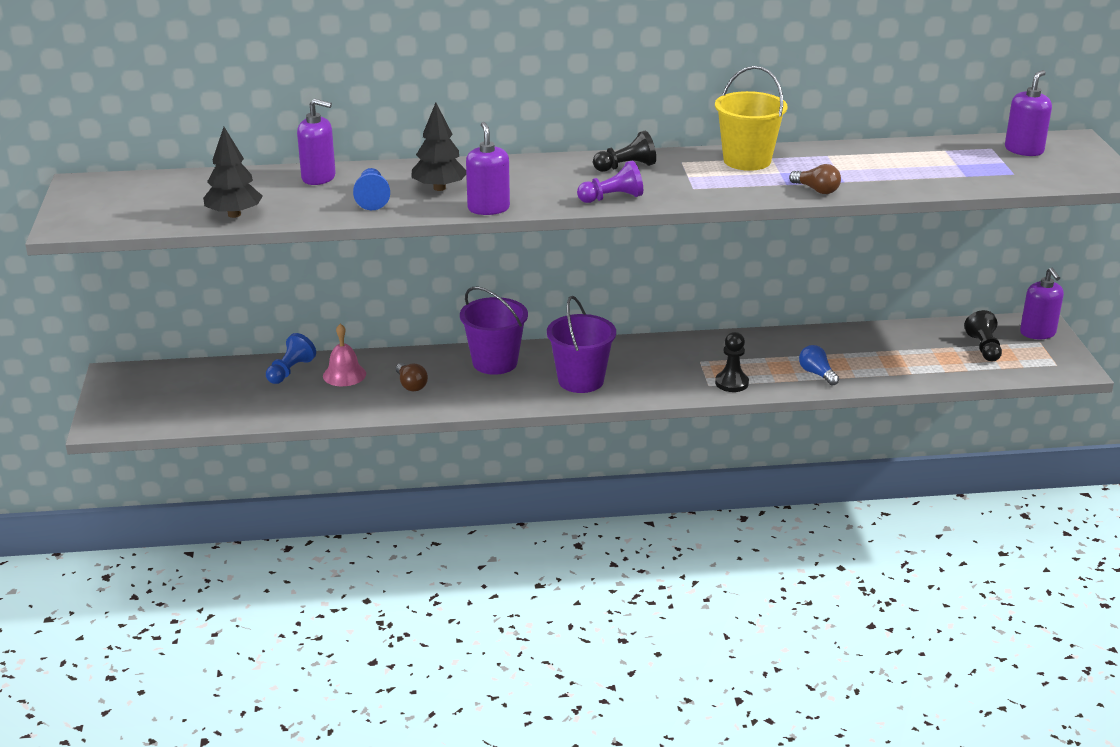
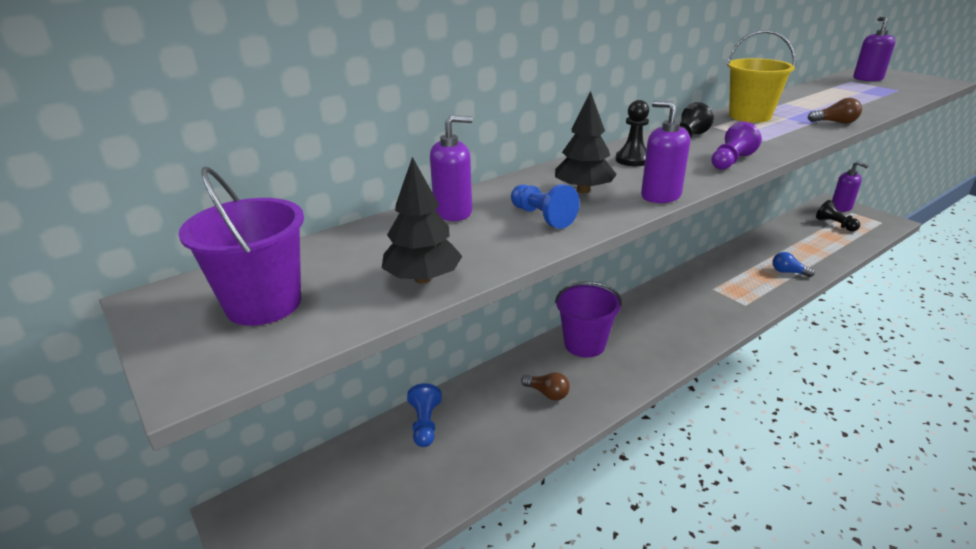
camera: 30 degrees left, 0 degrees up
pink bell [323,324,366,386] -> none
purple bucket [547,296,616,393] -> purple bucket moved to [178,167,304,326]
black pawn [715,332,749,392] -> black pawn moved to [616,100,650,166]

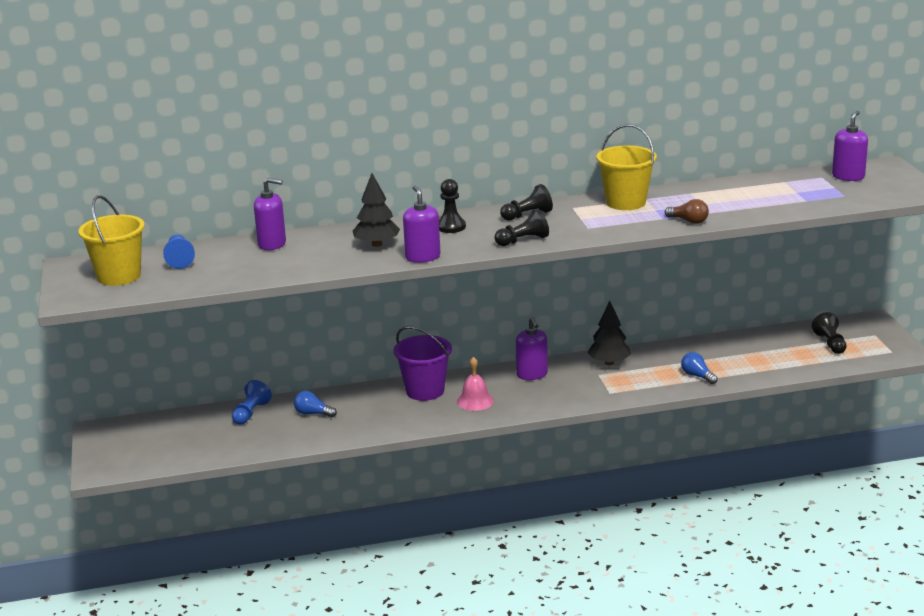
camera: 25 degrees right, 5 degrees down
purple bucket [178,167,304,326] -> yellow bucket [78,195,145,286]
black tree [382,157,462,284] -> black tree moved to [587,301,631,365]
blue pawn [511,184,580,229] -> blue pawn moved to [163,235,195,269]
brown light bulb [521,372,570,401] -> none
purple pawn [711,121,762,170] -> black pawn [494,208,549,246]
purple soap dispenser [832,161,869,212] -> purple soap dispenser moved to [516,317,548,380]
none -> blue light bulb [294,391,337,417]
none -> pink bell [457,357,494,411]

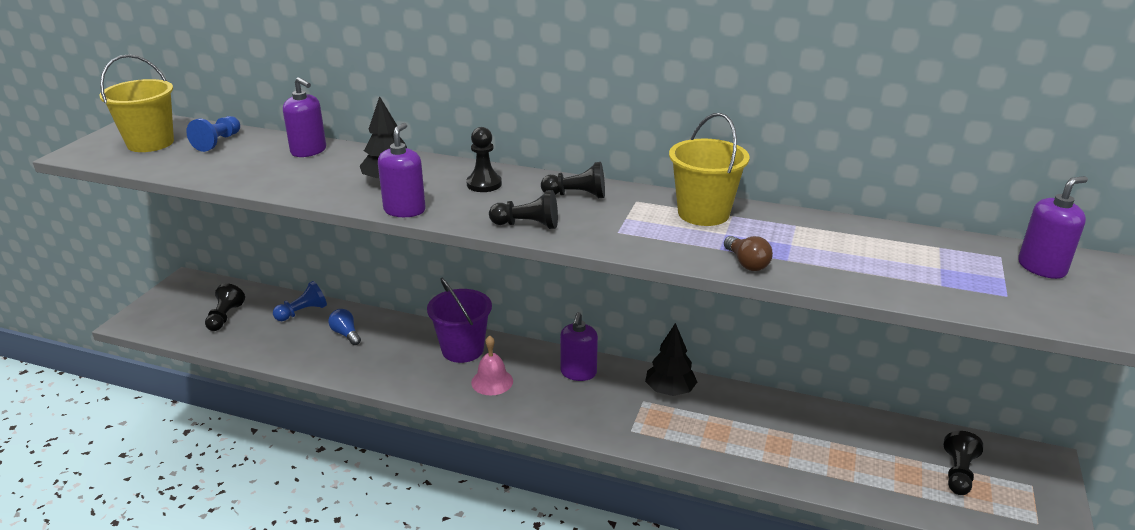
camera: 30 degrees right, 5 degrees up
blue light bulb [681,352,718,384] -> none
none -> black pawn [205,283,245,331]

